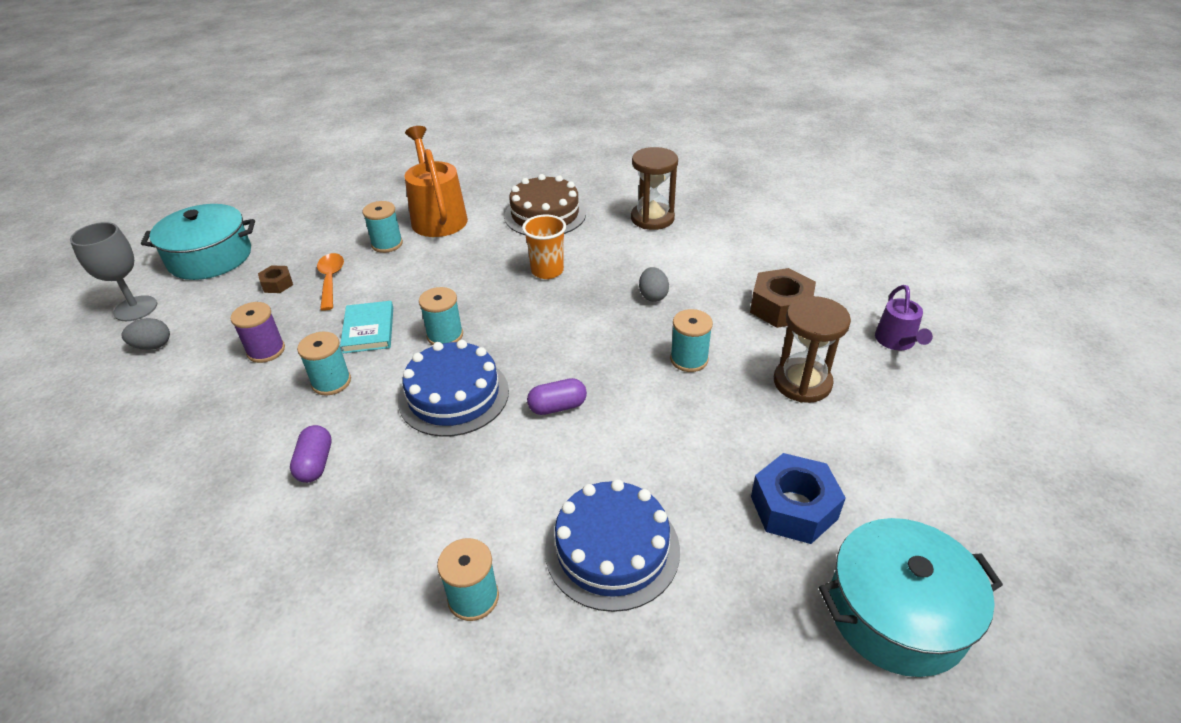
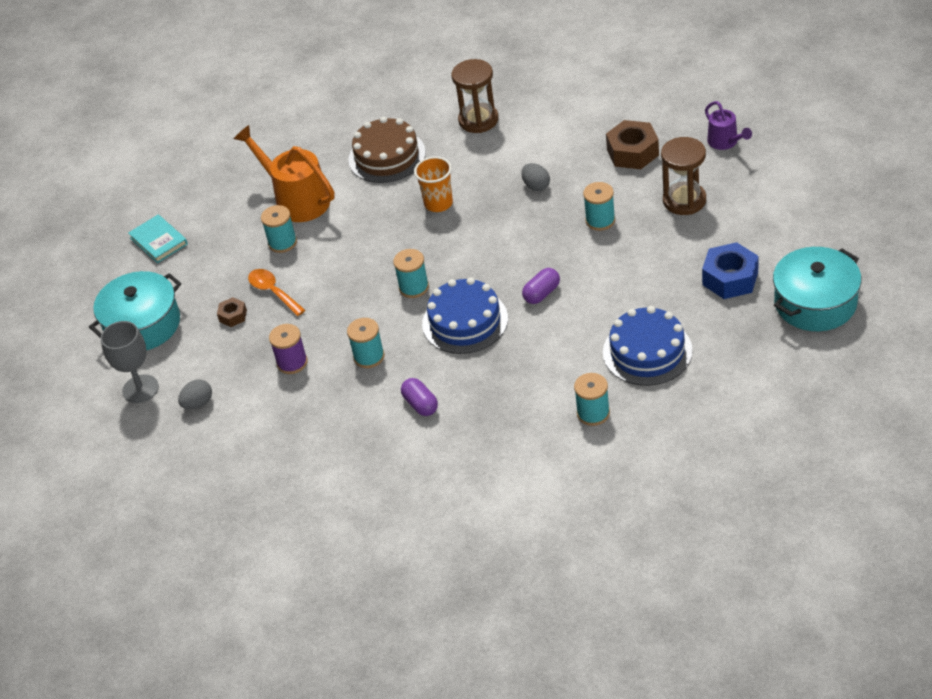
camera: 25 degrees left, 5 degrees up
turquoise book [340,301,393,353] -> turquoise book moved to [128,214,188,263]

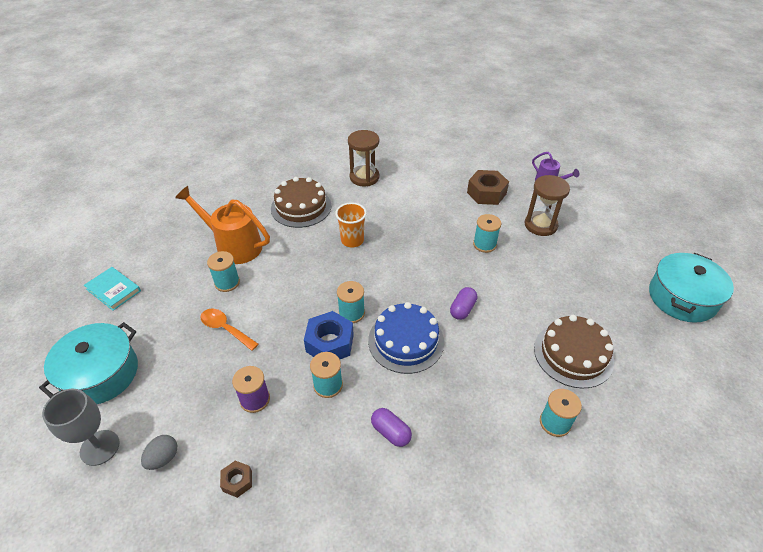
camera: 20 degrees left, 0 degrees up
brown nut [217,297,247,327] -> brown nut moved to [220,460,252,498]
grey egg [521,163,550,191] -> none
blue cake [603,306,693,386] -> brown cake [534,315,614,388]
blue nut [702,242,759,299] -> blue nut moved to [304,311,354,359]

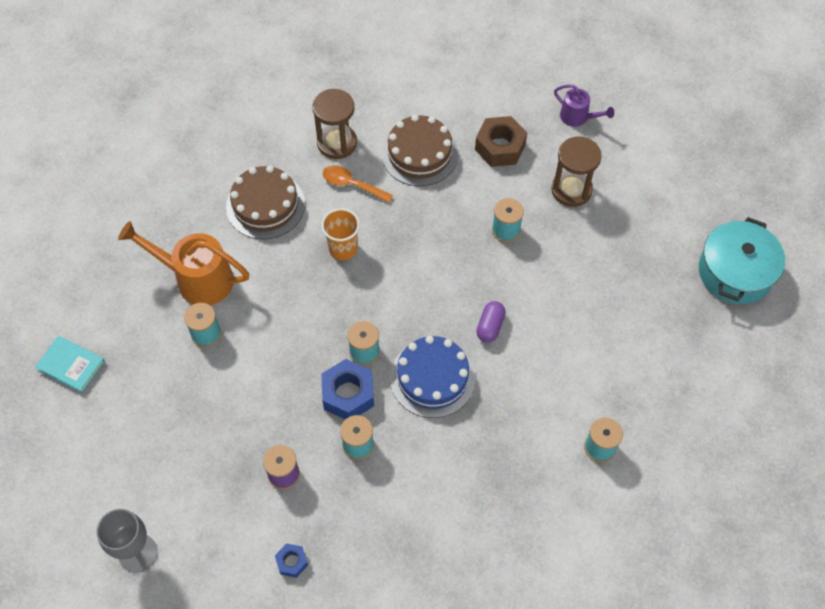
camera: 10 degrees left, 15 degrees up
turquoise pot [39,322,138,404] -> none
grey egg [141,435,177,470] -> none
orange spoon [201,309,258,351] -> orange spoon moved to [323,165,393,203]
brown nut [220,460,252,498] -> blue nut [275,543,308,578]
purple capsule [371,408,412,447] -> none
brown cake [534,315,614,388] -> brown cake moved to [382,115,458,186]

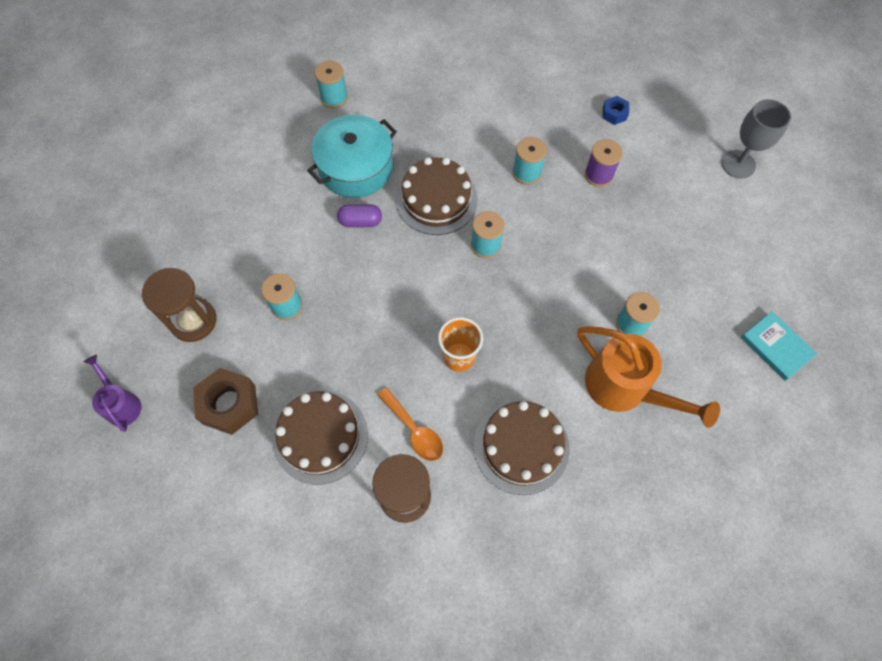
camera: 155 degrees left, 5 degrees up
blue nut [321,359,374,419] -> none
blue cake [390,336,476,418] -> brown cake [396,157,478,235]
purple capsule [477,301,506,343] -> purple capsule turned 45 degrees clockwise [337,204,382,227]
turquoise pot [699,217,785,304] -> turquoise pot moved to [307,115,397,198]

